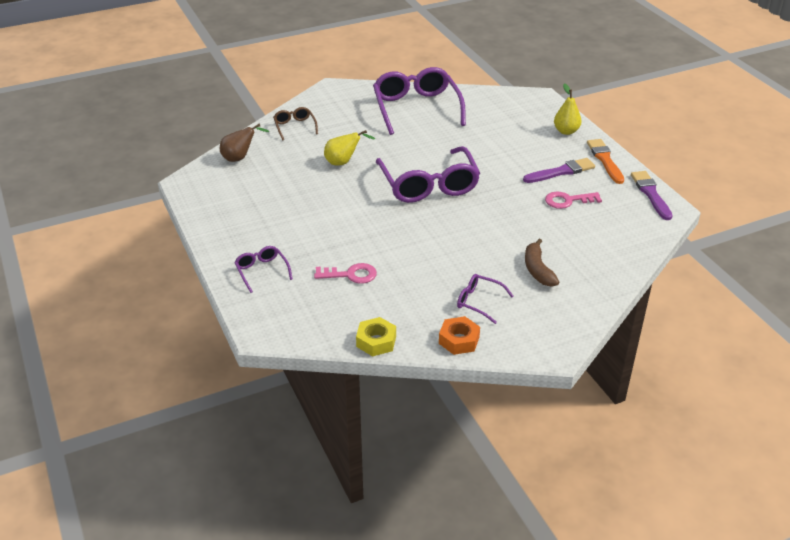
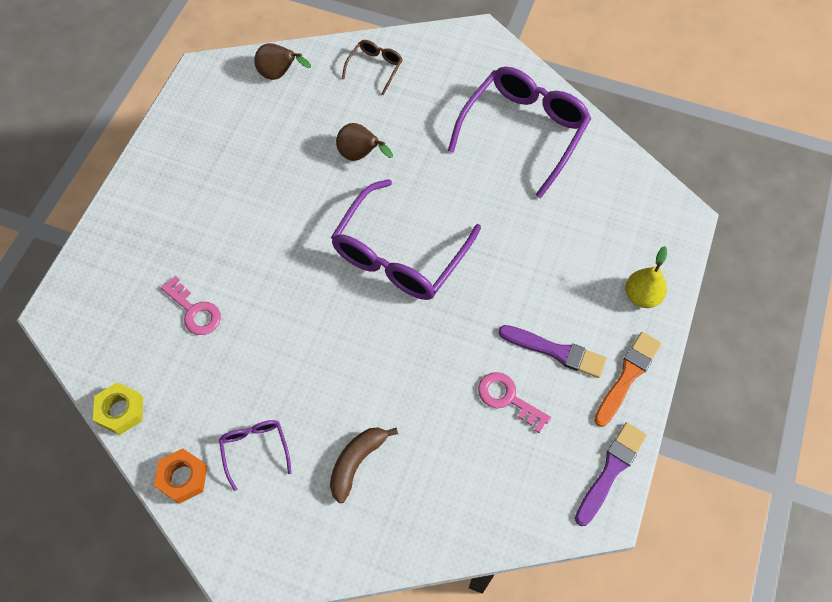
camera: 45 degrees right, 25 degrees up
purple glasses [234,246,293,293] -> none
yellow pear [324,130,375,166] -> brown pear [336,123,393,161]

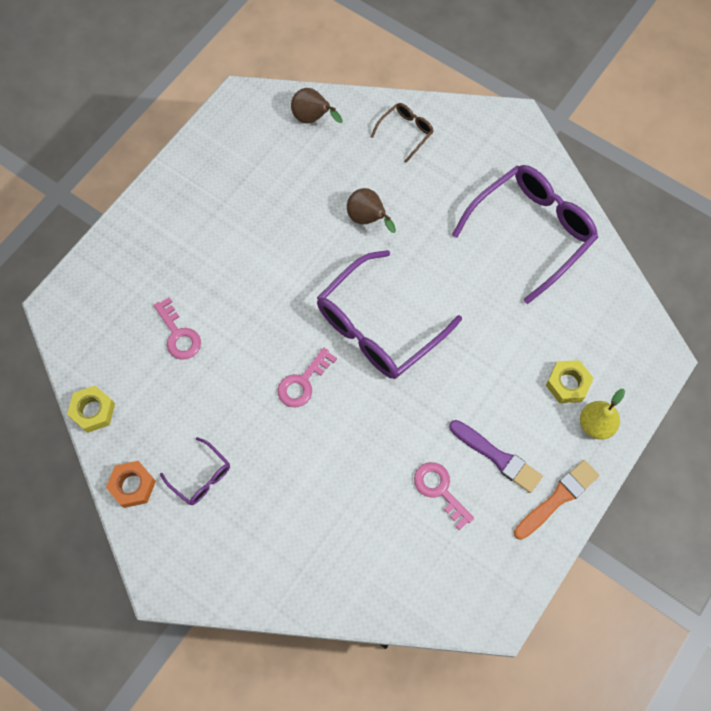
camera: 15 degrees right, 5 degrees up
purple glasses [219,420,292,491] -> purple glasses turned 135 degrees clockwise [160,437,230,505]
brown banana [330,427,398,503] -> none
purple brush [575,422,647,526] -> none
none -> pink key [278,347,337,407]
none -> yellow nut [546,360,594,403]

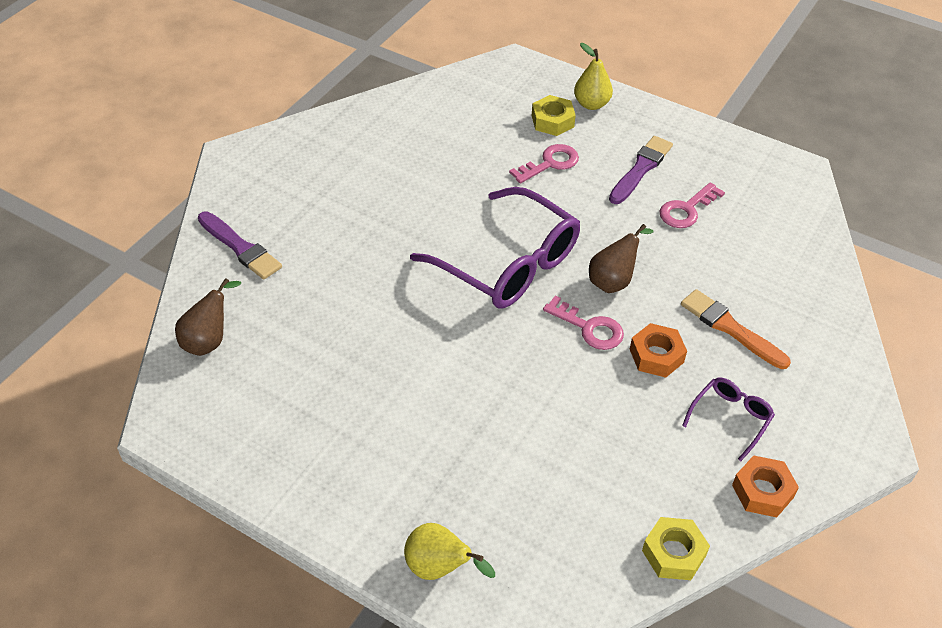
camera: 95 degrees left, 20 degrees down
pink key [154,297,201,360] -> pink key moved to [509,144,579,184]
brown pear [347,188,396,233] -> brown pear moved to [589,224,654,293]
brown glasses [371,103,434,163] -> purple brush [198,211,282,280]
purple glasses [452,165,598,304] -> none
orange brush [514,460,599,540] -> orange brush moved to [681,289,791,369]
none -> yellow pear [404,523,495,580]
none -> orange nut [630,323,687,378]

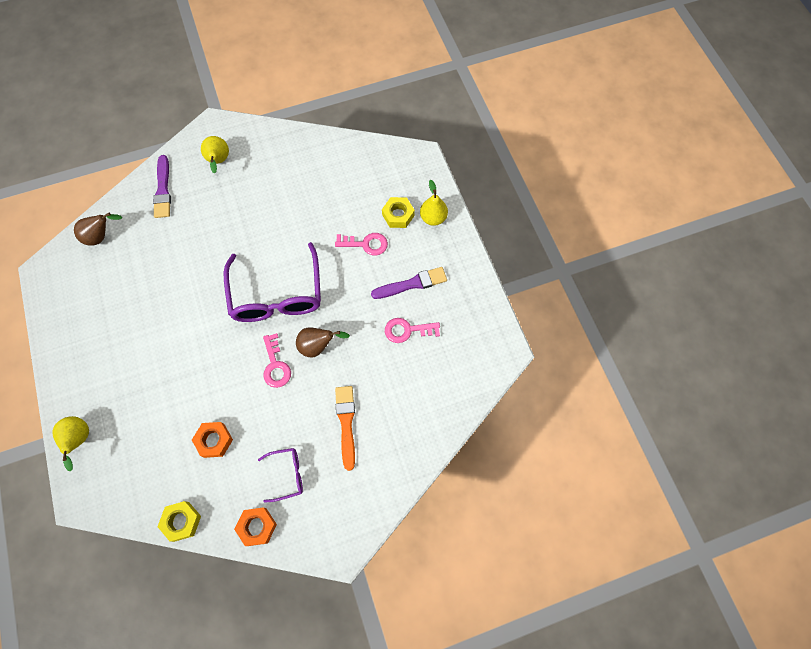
camera: 40 degrees right, 20 degrees up
orange nut [630,323,687,378] -> orange nut moved to [192,422,233,458]
none -> yellow pear [201,136,229,174]

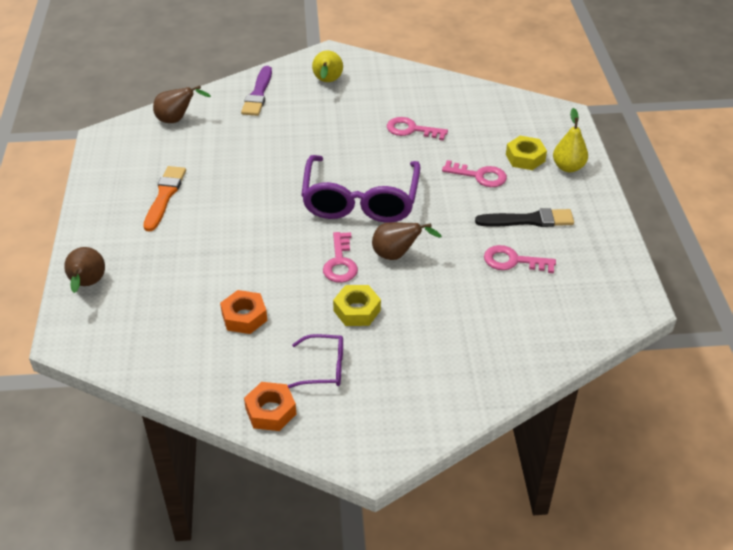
camera: 15 degrees right, 25 degrees down
yellow pear [52,416,89,472] -> brown pear [64,247,105,293]
yellow nut [157,501,201,542] -> yellow nut moved to [333,285,381,326]
orange brush [335,386,355,471] -> orange brush moved to [144,166,186,232]
purple brush [371,267,447,299] -> black brush [475,208,574,227]
none -> pink key [387,117,448,141]

